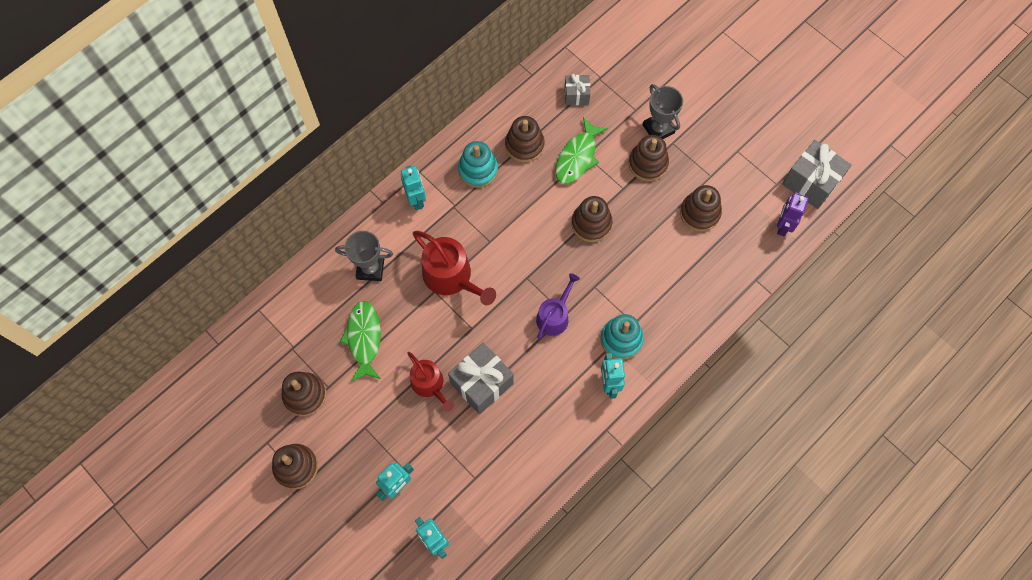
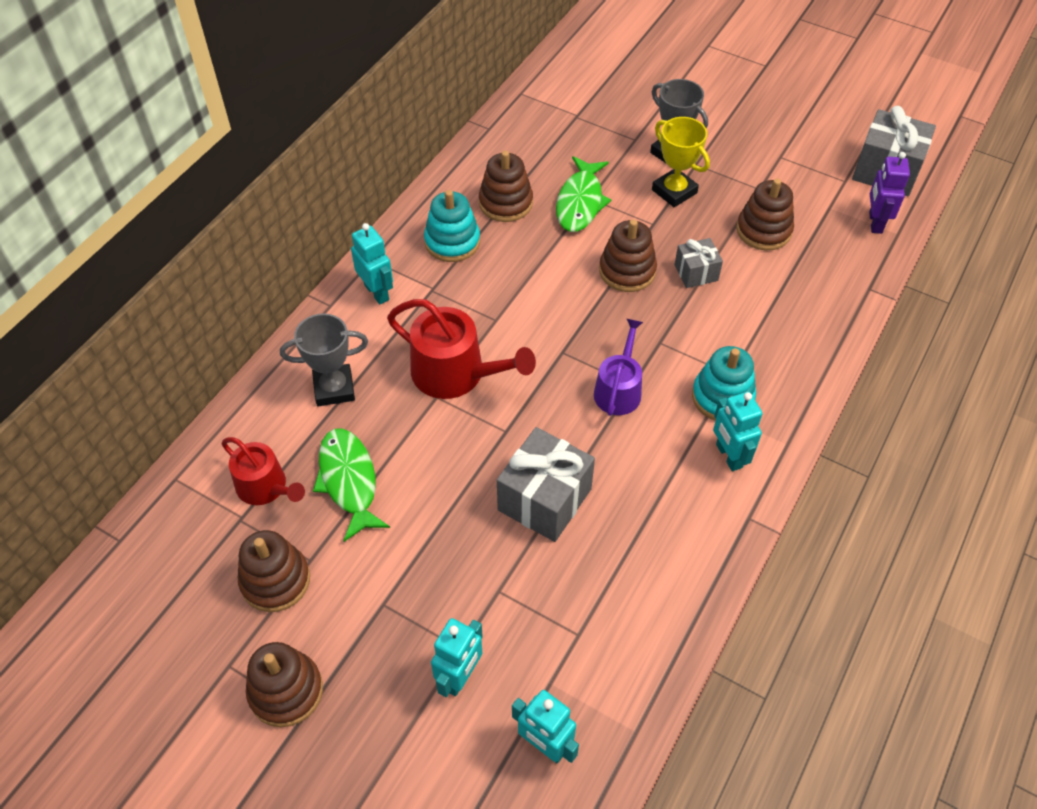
camera: 15 degrees left, 15 degrees down
red watering can [407,352,454,412] -> red watering can moved to [222,437,305,505]
grey gift [565,74,590,105] -> grey gift moved to [674,238,723,288]
brown stacking toy [629,135,669,181] -> yellow trophy [652,117,710,207]

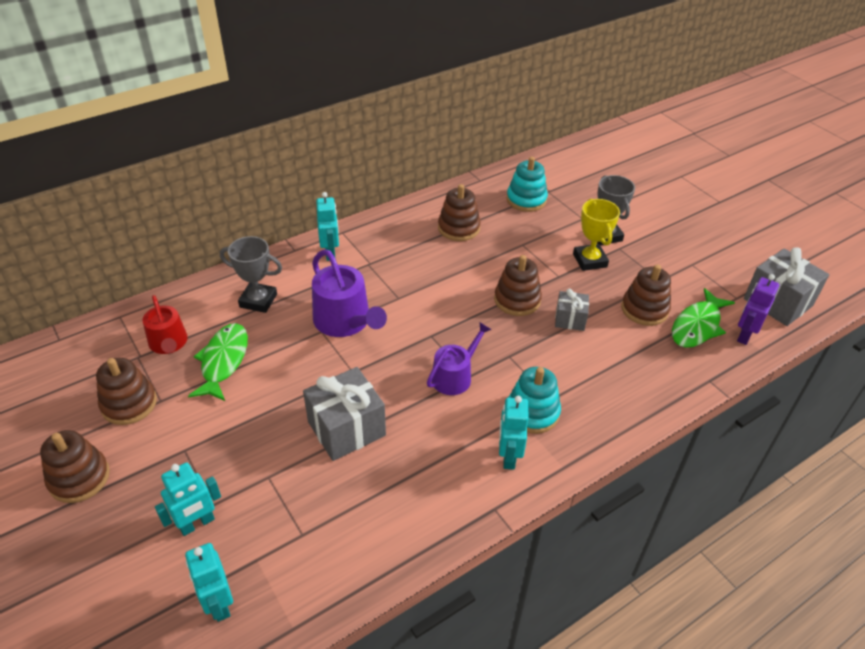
camera: 25 degrees right, 10 degrees down
red watering can [387,299,536,399] -> purple watering can [312,249,387,337]
turquoise stacking toy [424,190,480,262] -> turquoise stacking toy moved to [507,157,548,212]
green fish [556,156,611,232] -> green fish moved to [672,288,735,348]

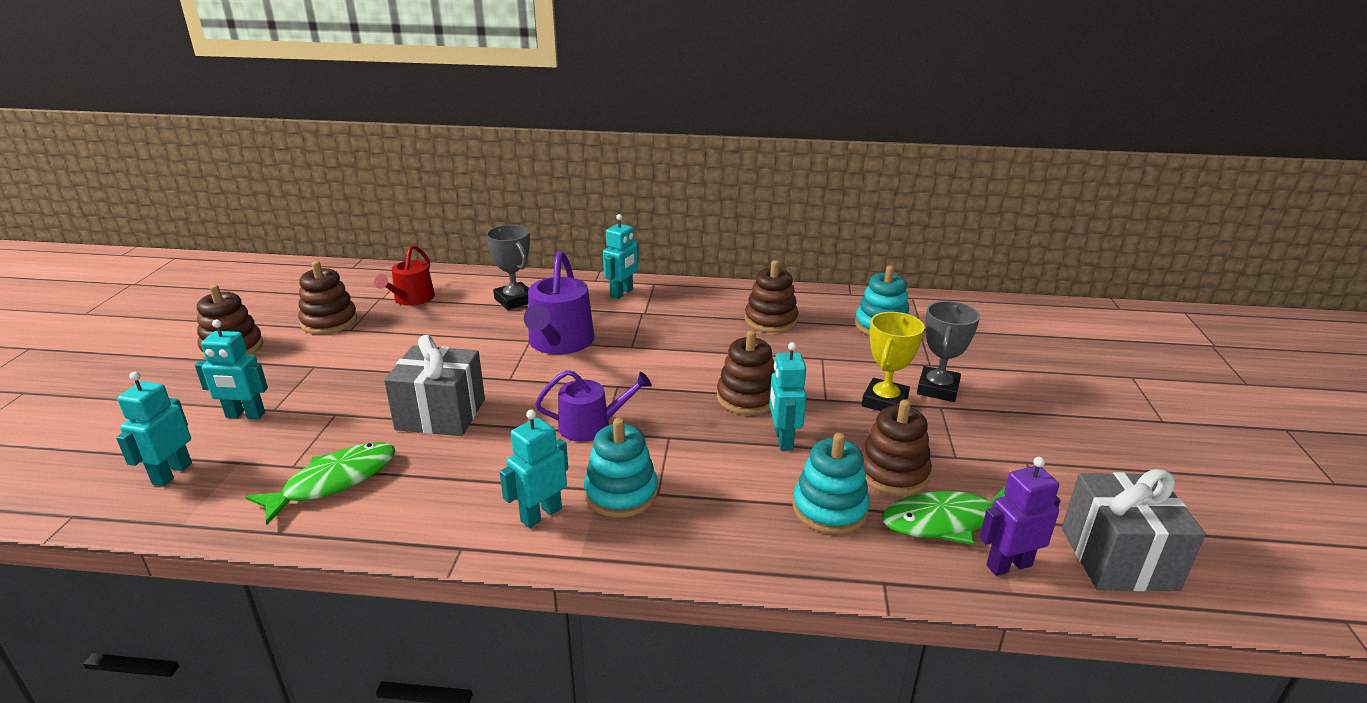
camera: 40 degrees right, 15 degrees down
green fish [188,323,248,401] -> green fish moved to [245,442,395,525]
grey gift [555,289,589,331] -> turquoise robot [769,342,807,450]
none -> turquoise stacking toy [793,433,870,534]

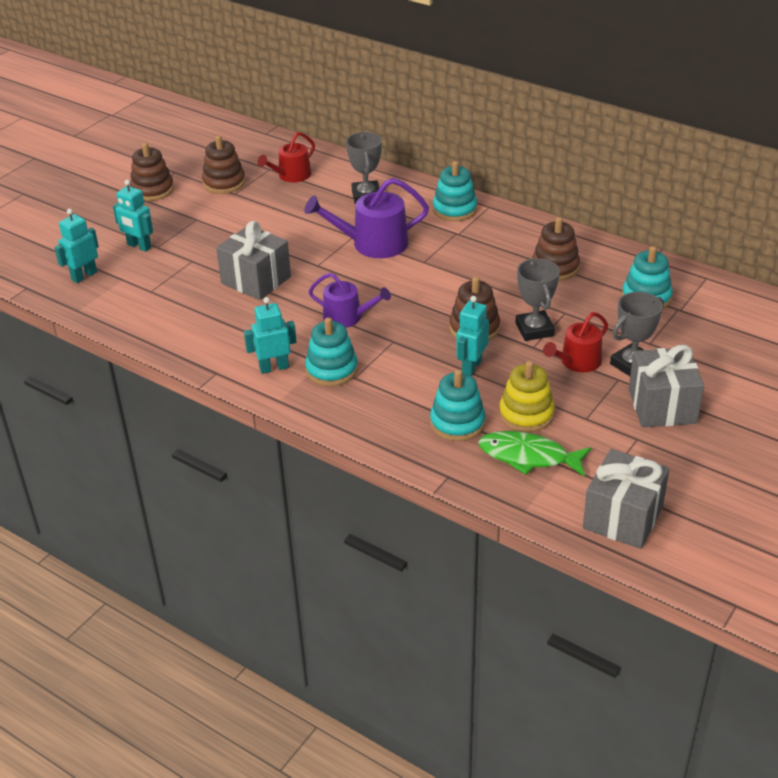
camera: 30 degrees right, 10 degrees up
green fish [245,442,395,525] -> none
purple watering can [524,251,594,354] -> purple watering can turned 45 degrees clockwise [304,178,429,258]
turquoise robot [603,214,639,299] -> turquoise stacking toy [433,161,477,221]
brown stacking toy [861,399,932,495] -> yellow stacking toy [499,361,555,432]
yellow trophy [862,312,925,411] -> red watering can [543,312,608,372]
purple robot [980,457,1061,576] -> none
none -> grey trophy [515,258,560,341]
none -> grey gift [629,345,704,427]

